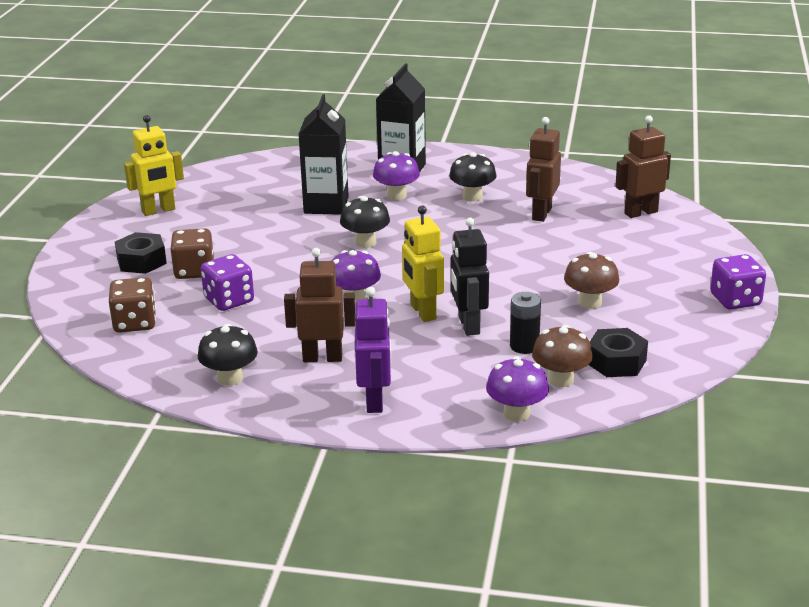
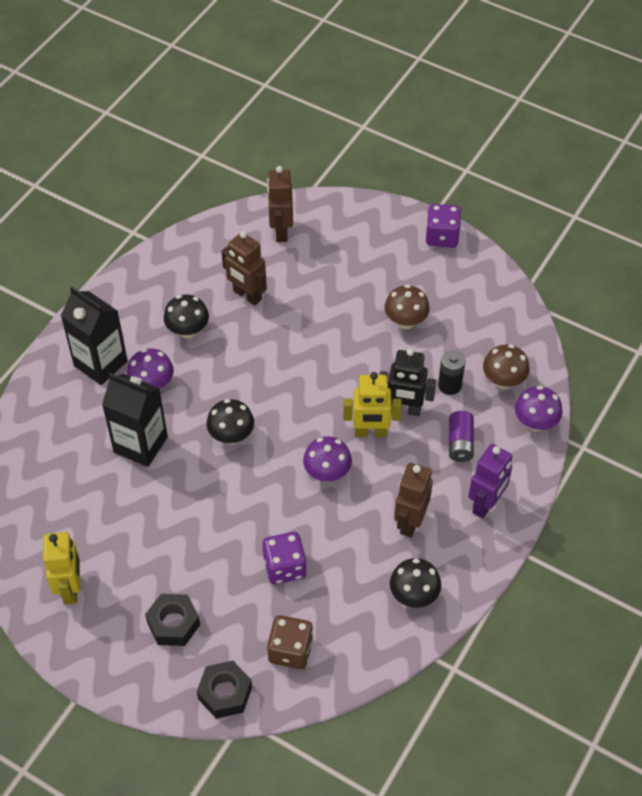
camera: 70 degrees left, 25 degrees up
brown dice [170,228,214,279] -> none
purple robot [355,287,391,413] -> purple robot turned 105 degrees clockwise [468,444,512,519]
black nut [589,328,648,377] -> black nut moved to [197,661,252,719]
none -> purple battery [449,411,474,462]

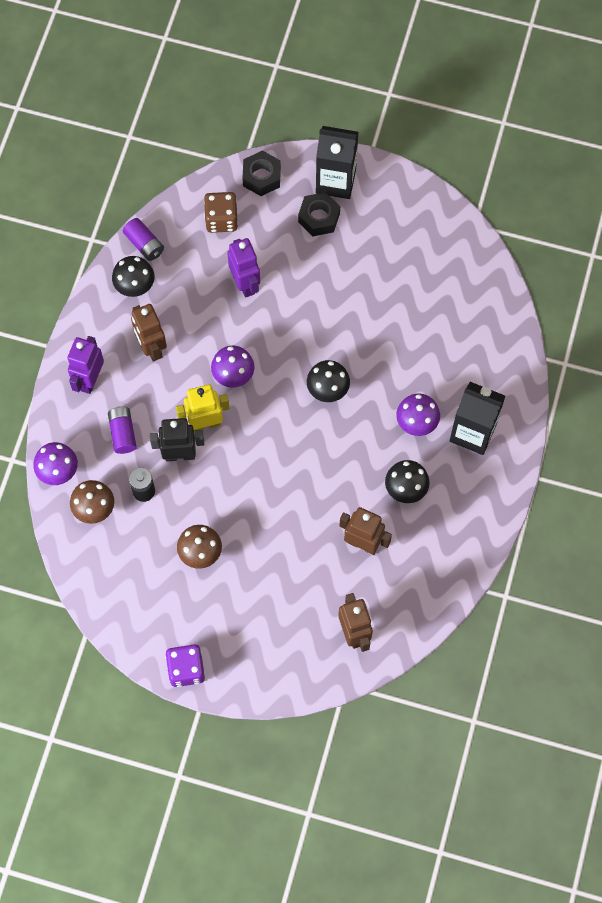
camera: 165 degrees right, 15 degrees up
yellow robot [43,532,80,604] -> none
black carton [102,373,168,467] -> black carton moved to [316,126,358,199]
purple dice [262,532,307,584] -> purple robot [227,238,260,297]
brown robot [394,463,433,537] -> brown robot turned 150 degrees clockwise [131,304,167,362]
none -> purple battery [123,218,164,261]

